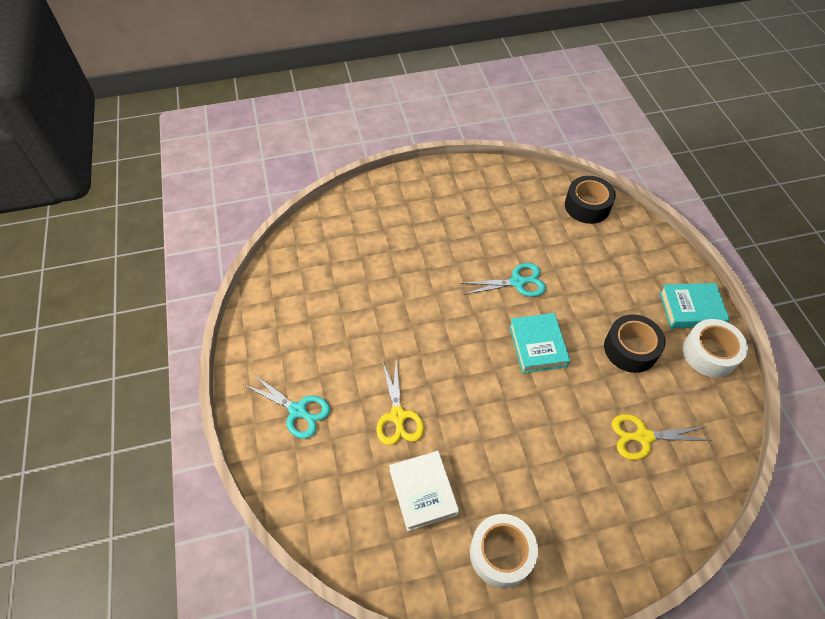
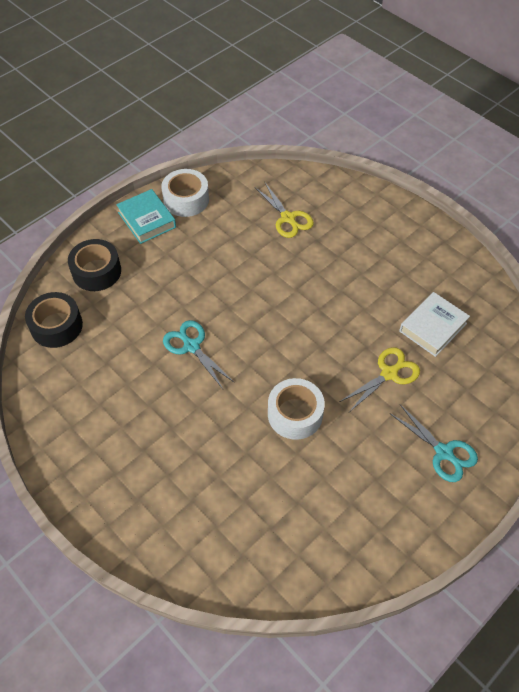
camera: 120 degrees left, 0 degrees up
turquoise scissors [244,373,330,439] -> turquoise scissors turned 135 degrees clockwise [391,405,478,482]
white tape [470,514,538,588] -> white tape moved to [268,378,325,440]
turquoise book [509,313,570,373] -> none
black tape [604,314,666,373] -> black tape moved to [68,239,121,291]

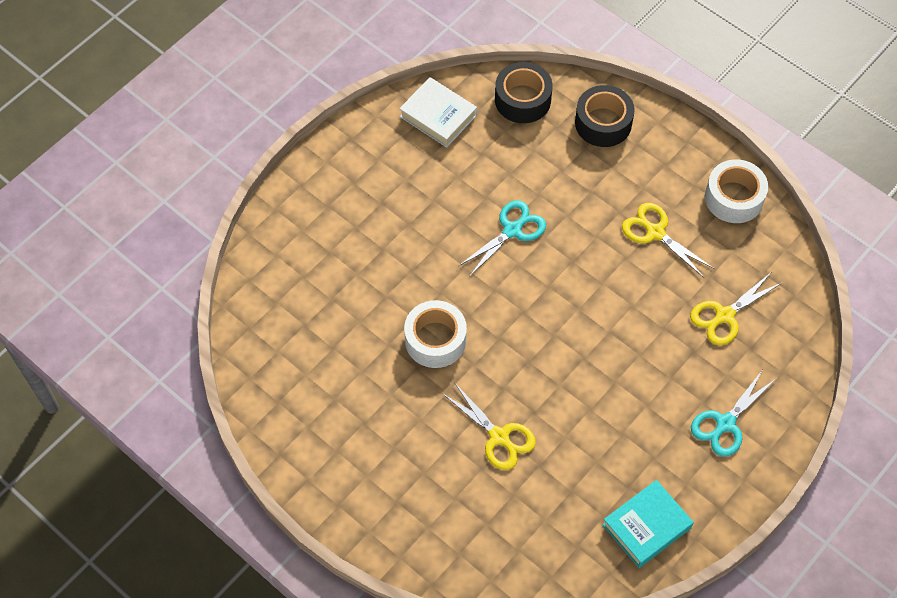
camera: 85 degrees right, 5 degrees up
turquoise book [116,189,176,244] -> turquoise book moved to [602,480,694,568]
turquoise scissors [391,405,478,482] -> turquoise scissors moved to [691,371,777,457]
white book [399,292,470,357] -> white book moved to [399,77,477,148]
none -> yellow scissors [622,203,714,278]

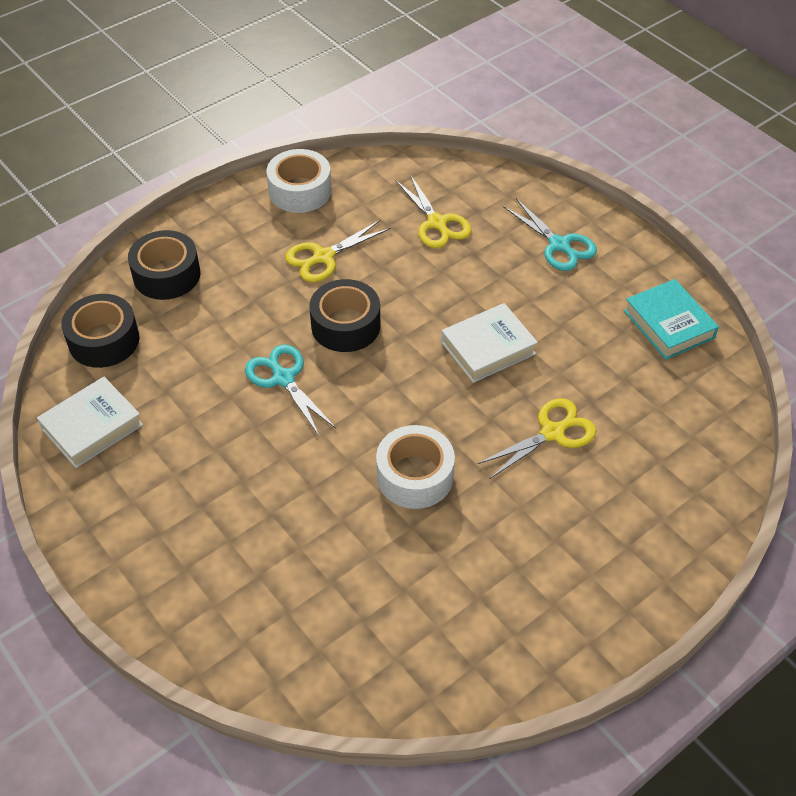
camera: 80 degrees left, 10 degrees down
none -> black tape [309,279,380,352]
none -> white book [441,303,538,383]

